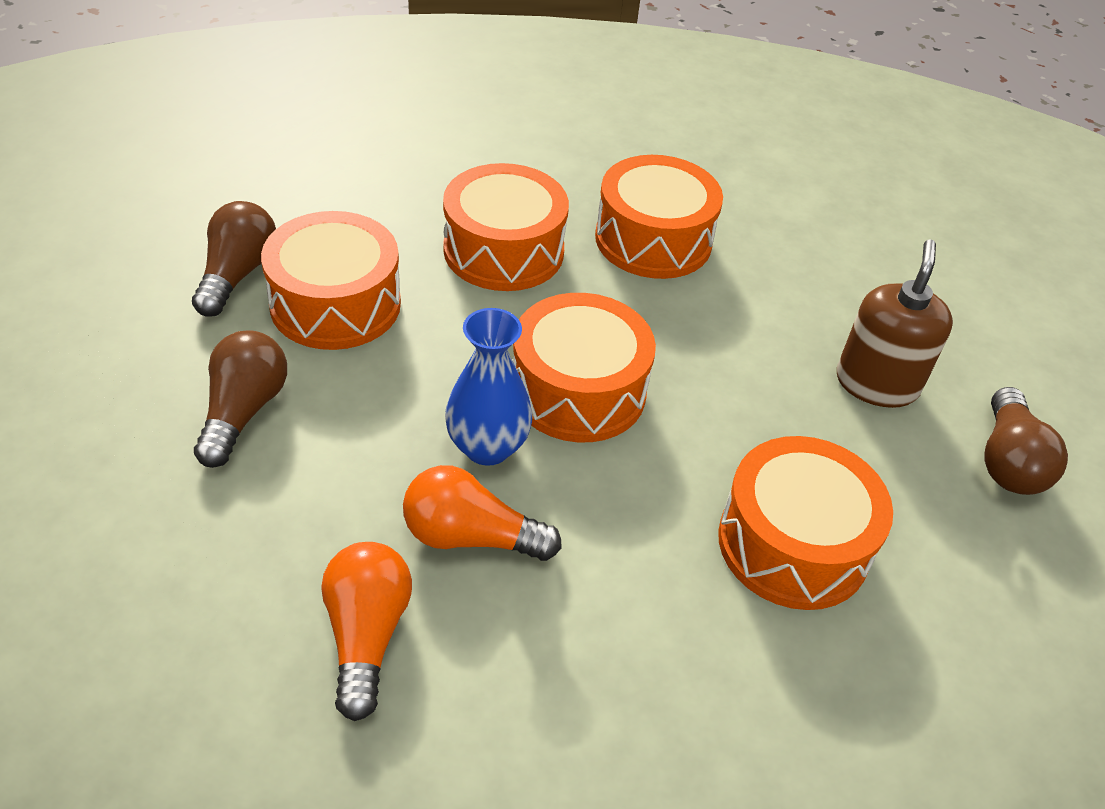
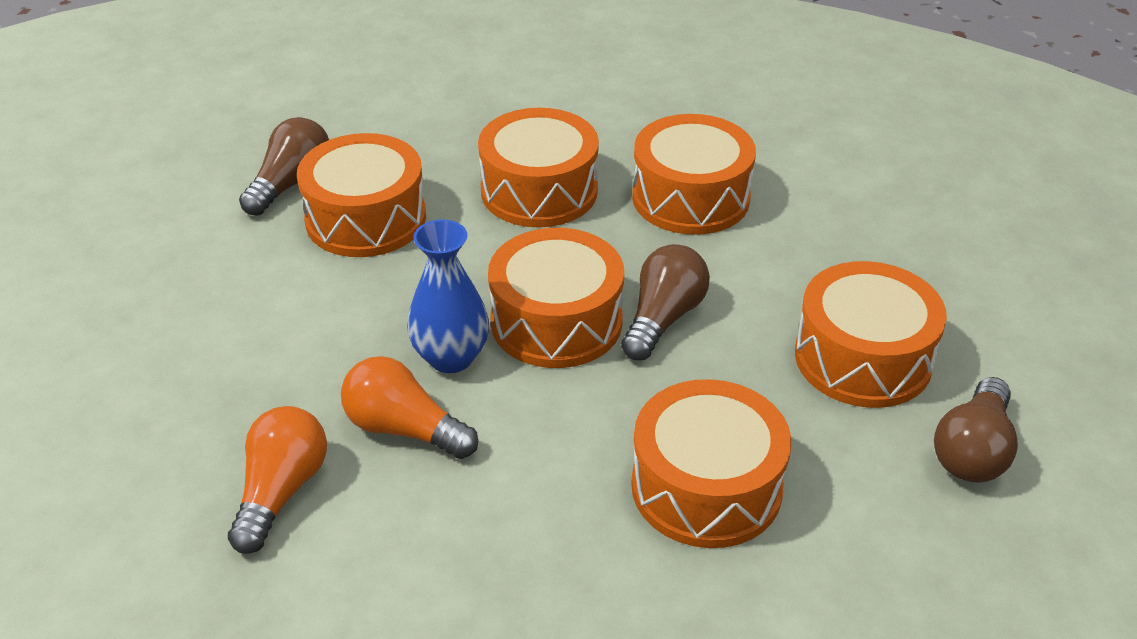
camera: 20 degrees right, 5 degrees down
brown light bulb [194,330,287,468] -> brown light bulb moved to [621,244,710,360]
brown soap dispenser [837,240,953,408] -> orange drum [795,261,947,408]

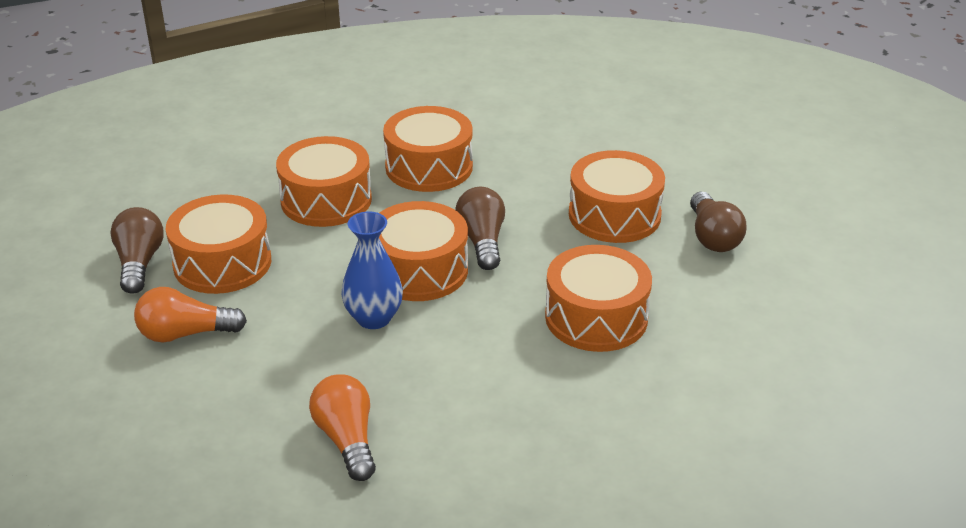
camera: 35 degrees left, 5 degrees down
orange light bulb [341,356,478,459] -> orange light bulb moved to [134,287,247,342]

